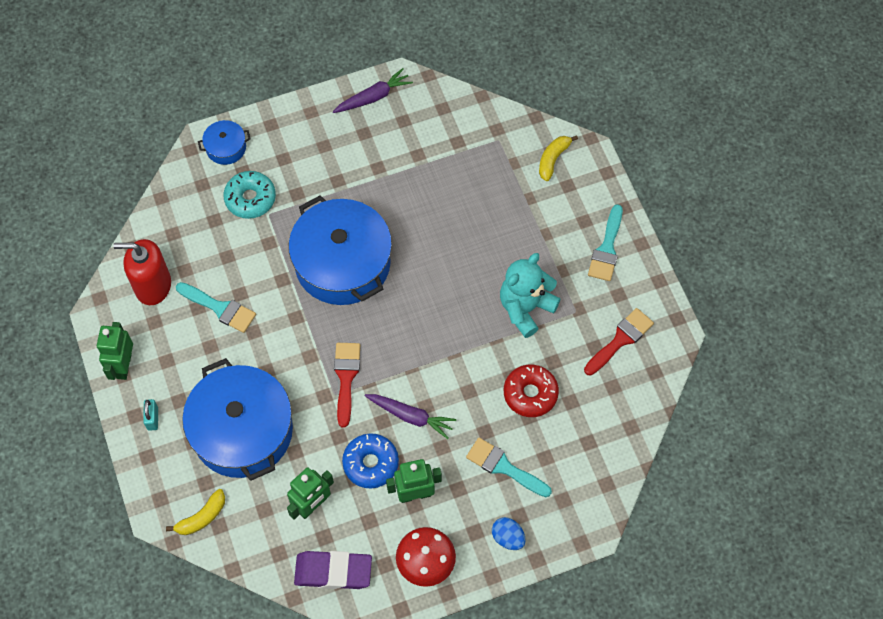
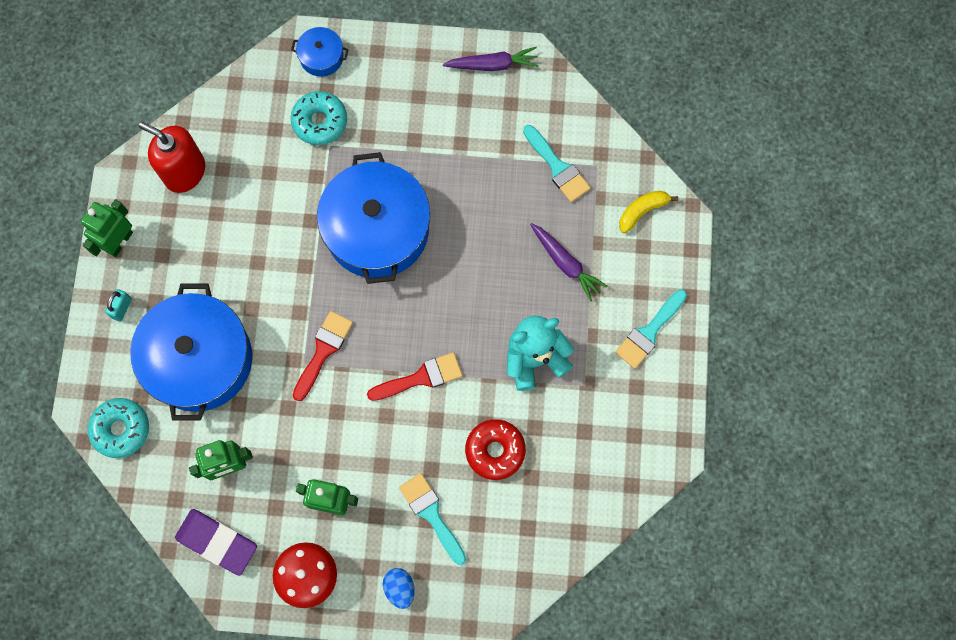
camera: 25 degrees right, 10 degrees up
yellow banana [166,489,225,535] -> turquoise donut [88,398,149,458]
turquoise brush [176,282,256,333] -> turquoise brush moved to [523,125,591,202]
blue donut [342,433,399,489] -> none
purple carrot [365,394,456,439] -> purple carrot moved to [530,223,607,302]
red brush [584,308,654,375] -> red brush moved to [367,352,463,401]

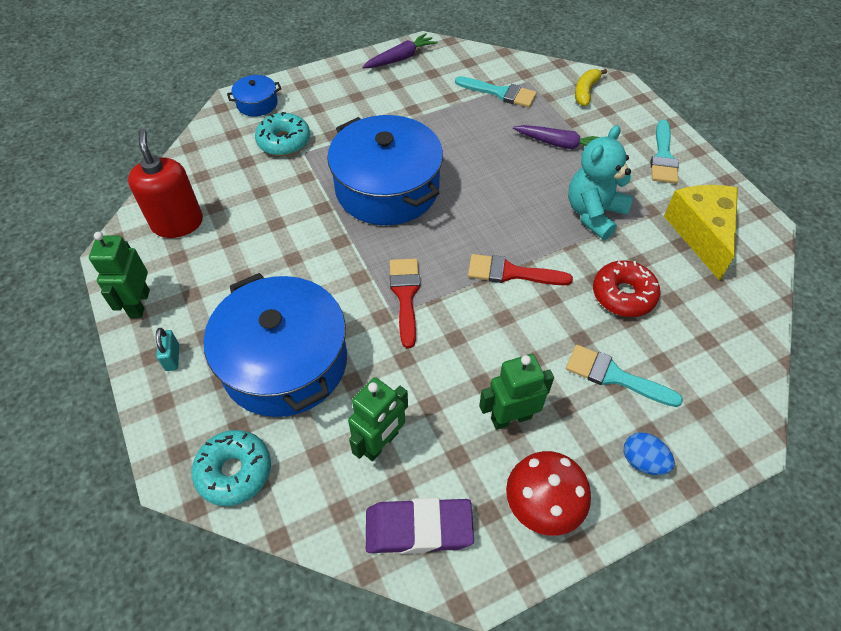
camera: 30 degrees left, 20 degrees down
red soap dispenser [139,122,205,193] -> red soap dispenser turned 75 degrees clockwise [128,129,203,238]
red brush [367,352,463,401] -> red brush turned 120 degrees counterclockwise [468,254,573,285]
none -> yellow cheese [664,185,738,281]

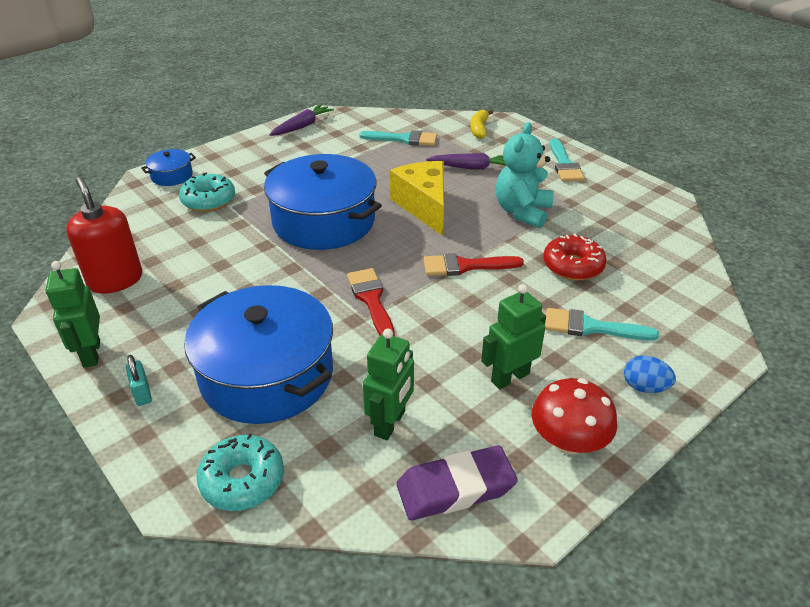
camera: 15 degrees left, 15 degrees down
yellow cheese [664,185,738,281] -> yellow cheese moved to [390,161,444,236]

